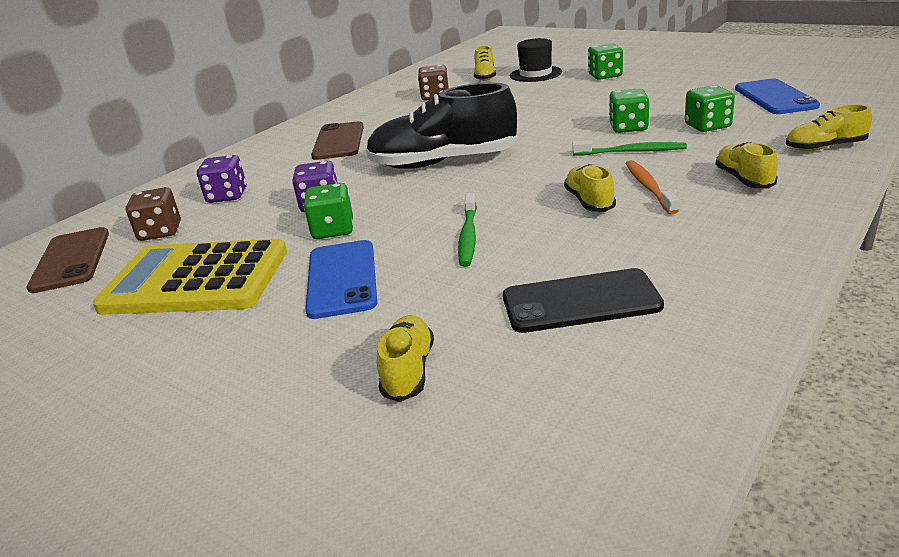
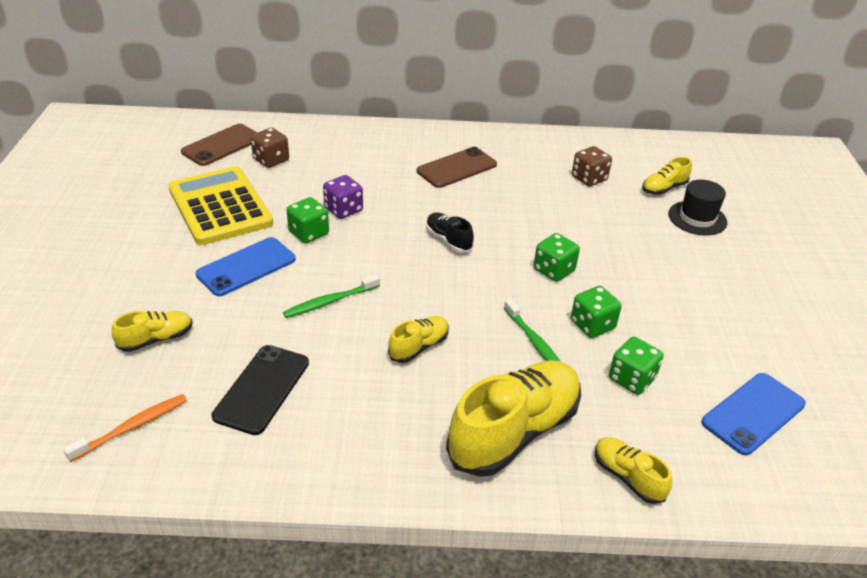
camera: 50 degrees right, 10 degrees up
purple dice [197,155,247,203] -> none
black shoe [366,83,518,169] -> black shoe [426,212,474,253], size x0.49
black phone [503,268,664,333] -> black phone turned 60 degrees clockwise [212,345,309,435]
green dice [588,43,623,80] -> green dice moved to [534,233,580,282]
orange toothbrush [626,160,679,214] -> orange toothbrush moved to [63,394,187,462]
yellow shoe [715,142,778,188] -> yellow shoe [446,360,581,477], size x2.05

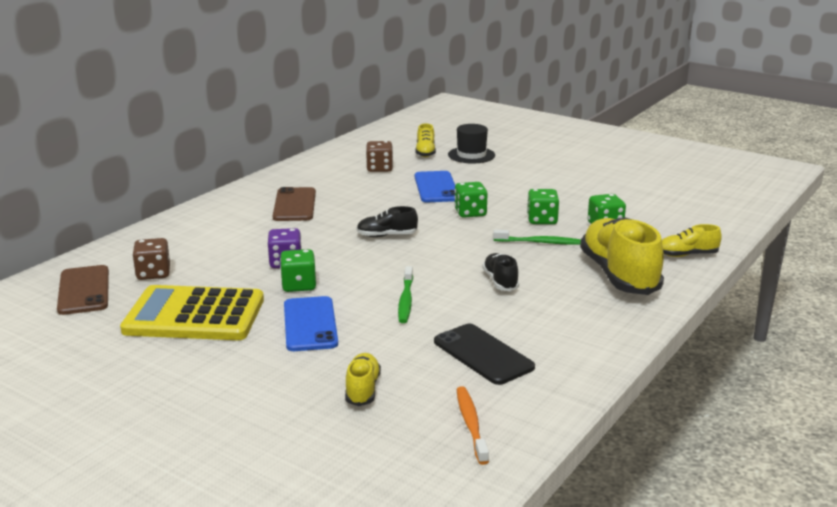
camera: 55 degrees left, 15 degrees down
yellow shoe [388,316,449,363] -> black shoe [482,253,519,291]
blue phone [701,373,806,455] -> blue phone moved to [415,171,455,202]

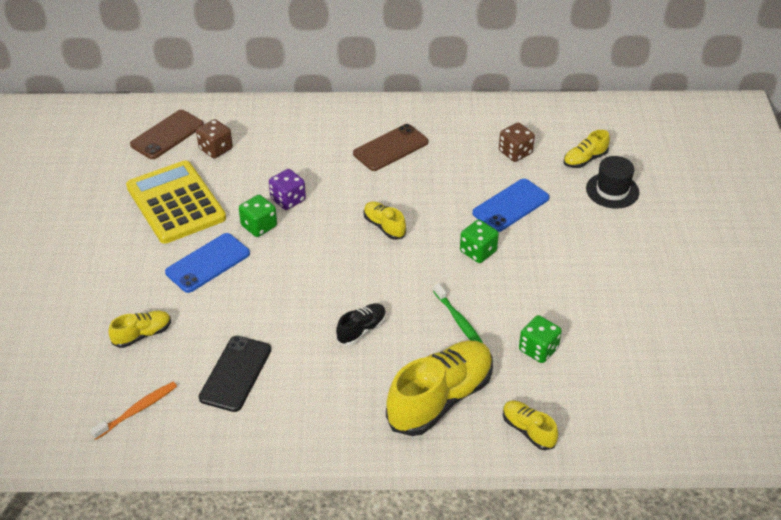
camera: 55 degrees right, 20 degrees up
black shoe [356,206,418,237] -> yellow shoe [364,201,406,240]
green toothbrush [398,266,413,323] -> none
green dice [527,189,559,224] -> none

